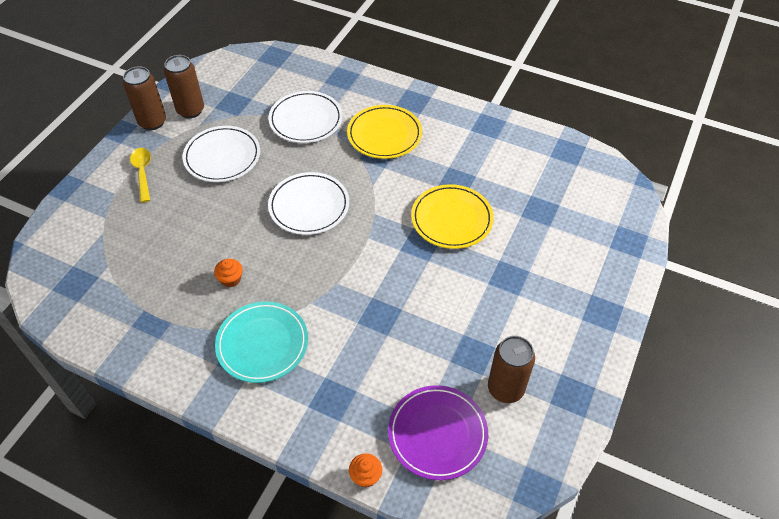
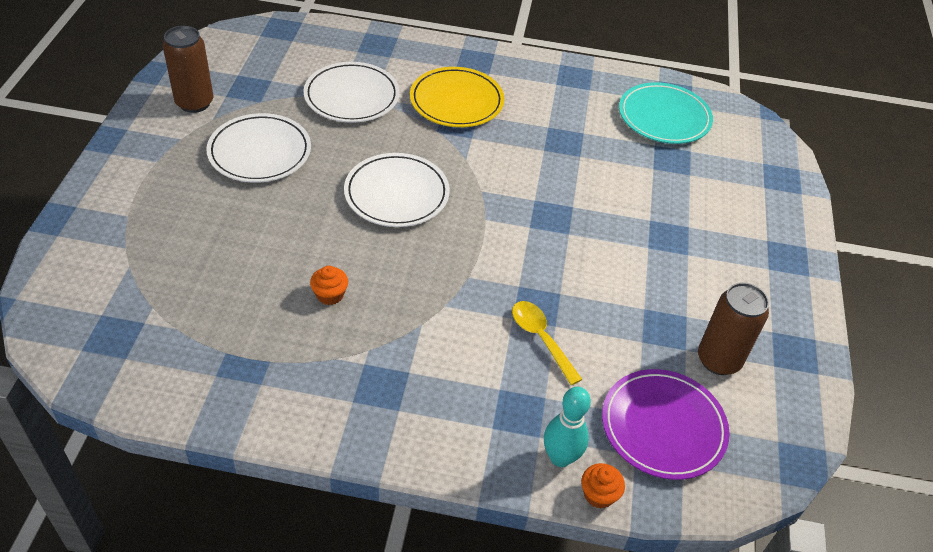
camera: 20 degrees left, 5 degrees down
brown can [123,66,166,130] -> none
yellow spoon [130,148,151,202] -> yellow spoon moved to [512,301,583,385]
turquoise plate [215,301,308,383] -> turquoise plate moved to [619,82,713,144]
yellow plate [411,184,494,249] -> none
none -> turquoise bowling pin [544,387,591,467]

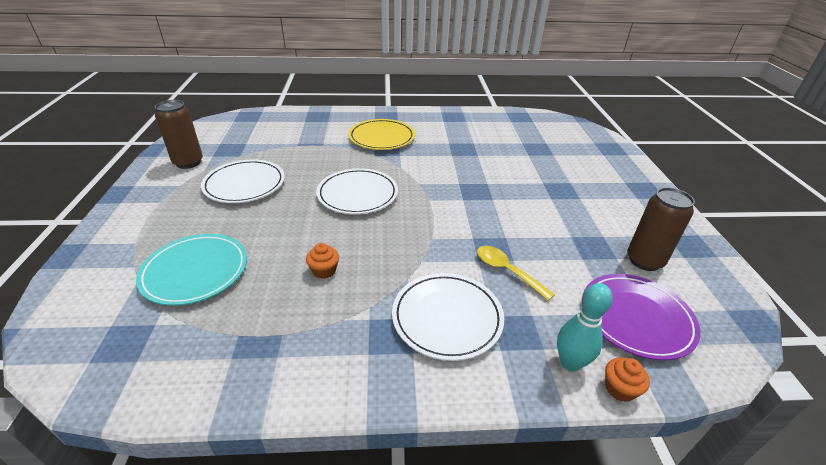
camera: 10 degrees left, 10 degrees down
white plate [303,62,400,123] -> white plate moved to [392,273,504,361]
turquoise plate [619,82,713,144] -> turquoise plate moved to [136,234,247,306]

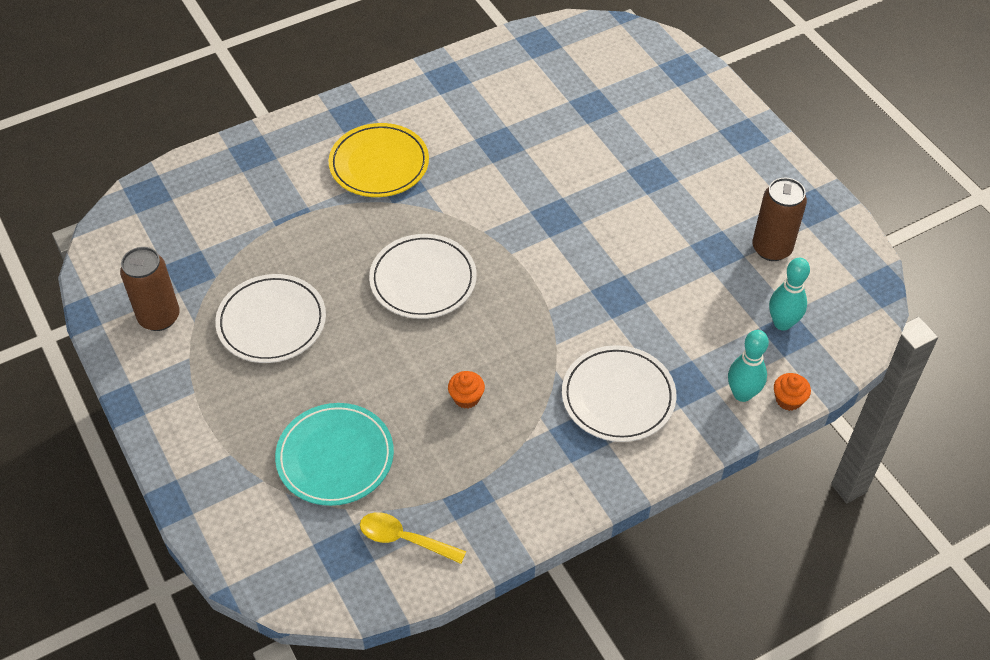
camera: 25 degrees left, 15 degrees up
yellow spoon [477,246,555,301] -> yellow spoon moved to [360,512,466,564]
purple plate [582,274,701,360] -> turquoise bowling pin [769,258,810,331]

